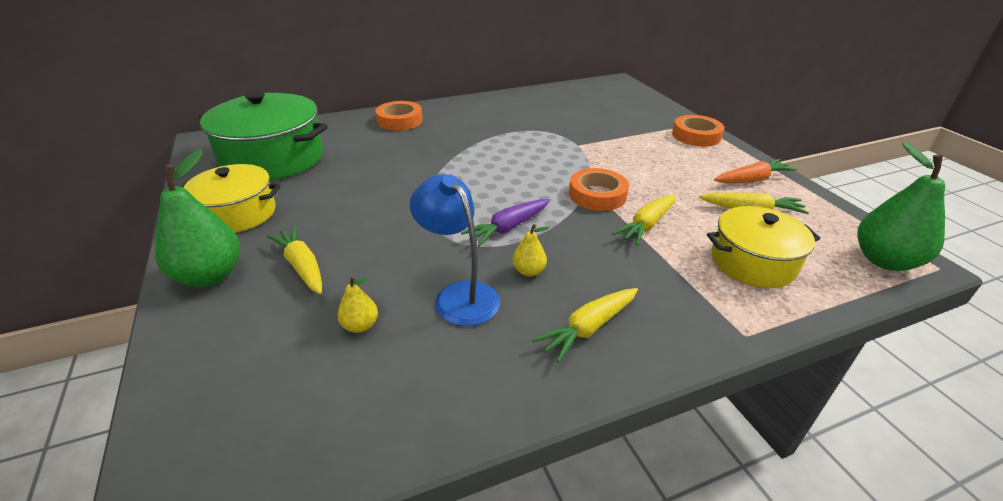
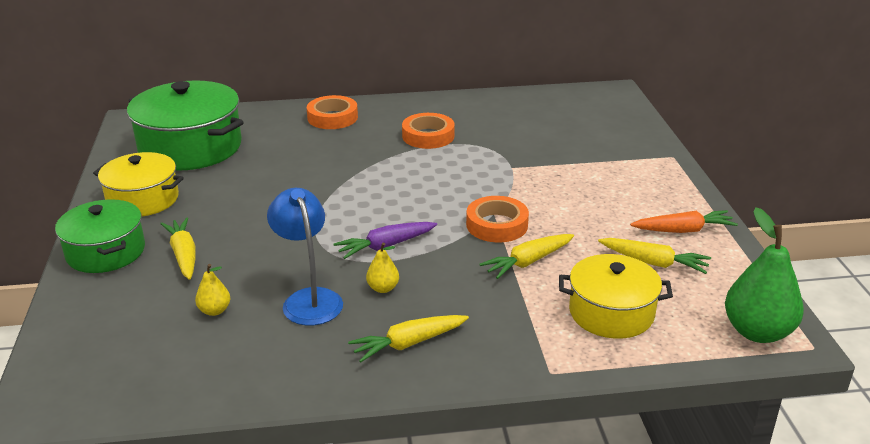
camera: 15 degrees right, 5 degrees down
green pear [155,150,240,287] -> green pot [55,199,145,273]
orange tape [672,115,724,147] -> orange tape moved to [402,113,455,149]

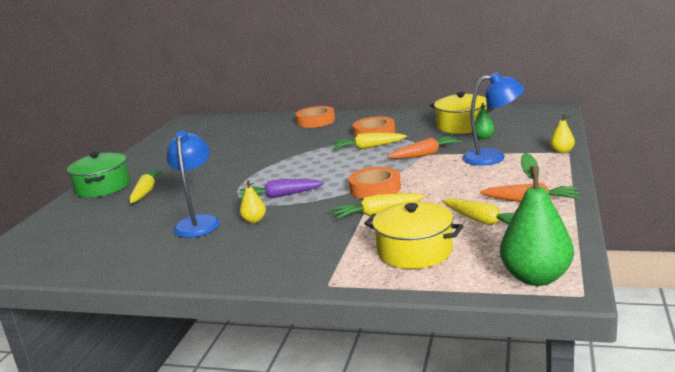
camera: 25 degrees right, 10 degrees down
yellow pot [93,152,184,217] -> yellow pot moved to [430,92,494,134]
green pot [127,80,244,171] -> none
yellow pear [195,264,230,316] -> yellow pear moved to [550,114,575,154]
yellow carrot [348,315,469,362] -> yellow carrot moved to [332,133,407,149]
none -> orange carrot [387,136,462,159]
none -> blue lamp [462,72,524,166]
none -> green pear [475,103,495,139]

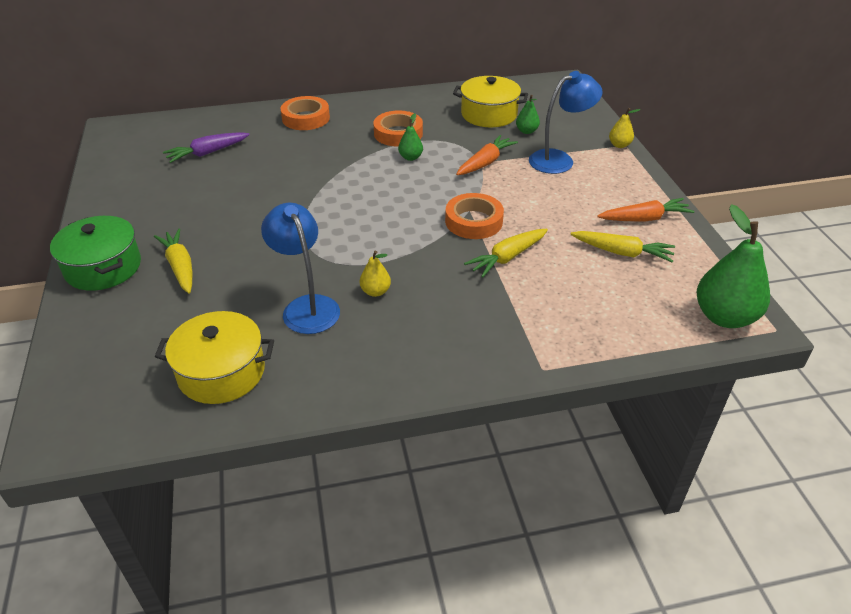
camera: 30 degrees left, 20 degrees up
purple carrot [239,179,324,199] -> purple carrot moved to [163,132,250,163]
yellow carrot [332,133,407,149] -> green pear [398,113,423,161]
yellow pot [364,202,463,269] -> yellow pot moved to [155,311,274,404]

